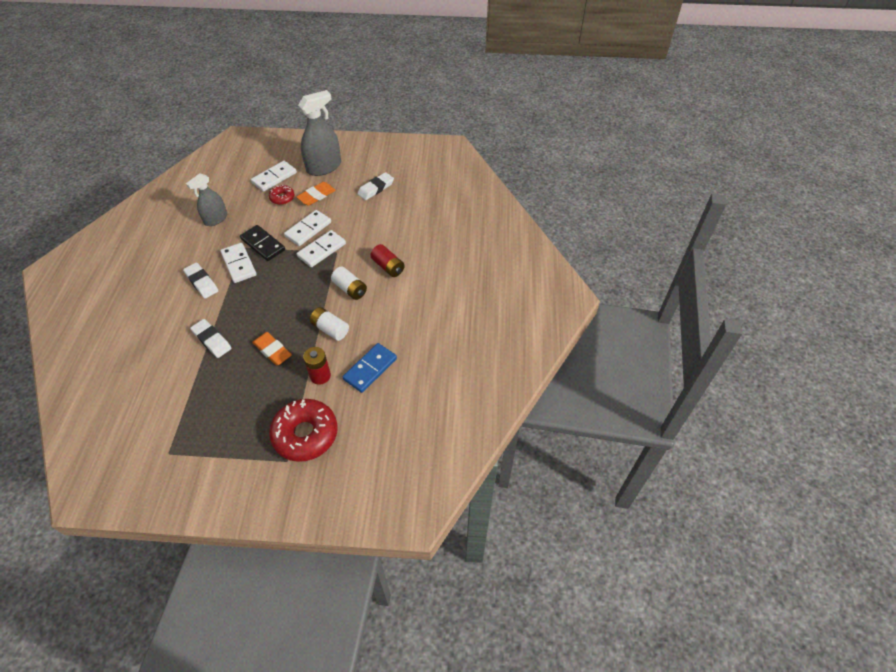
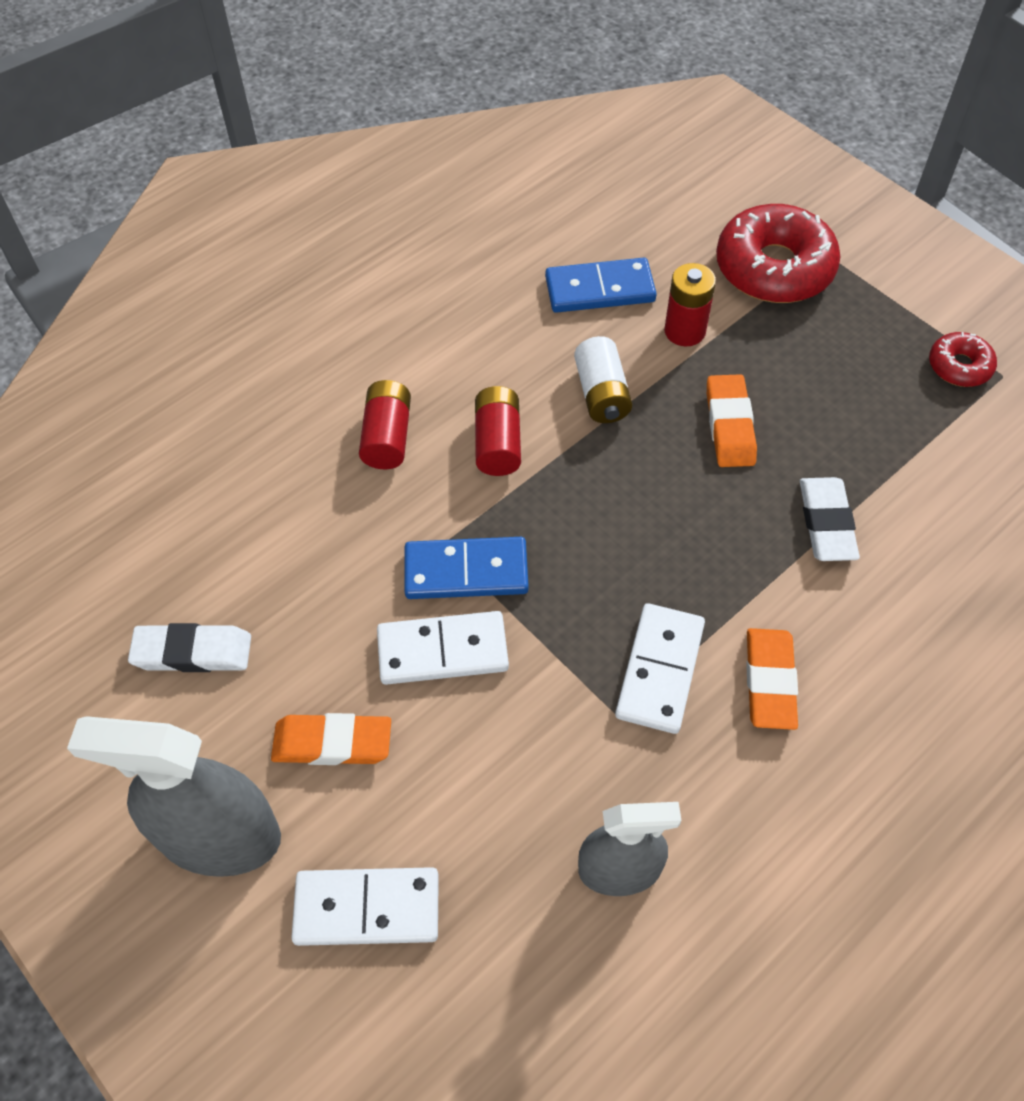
camera: 135 degrees left, 5 degrees up
white eraser [183,262,218,299] -> orange eraser [746,628,798,730]
black domino [240,225,285,261] -> none
red donut [269,185,295,205] -> red donut moved to [929,332,997,387]
white domino [297,230,346,267] -> blue domino [404,537,529,599]
white battery [331,266,367,300] -> red battery [475,386,521,476]

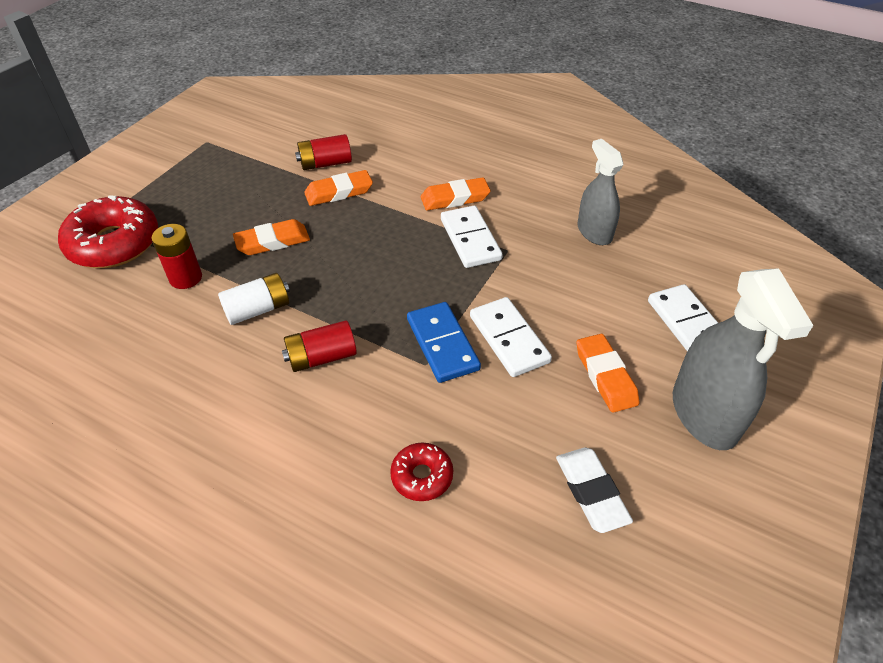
camera: 110 degrees left, 10 degrees down
red battery [359,380,411,469] -> red battery moved to [295,134,352,170]
blue domino [545,258,657,313] -> none
white domino [615,603,705,734] -> white domino turned 75 degrees clockwise [441,206,503,268]
white eraser [800,477,860,561] -> orange eraser [304,170,373,206]
red donut [929,332,997,387] -> red donut moved to [390,443,453,501]

